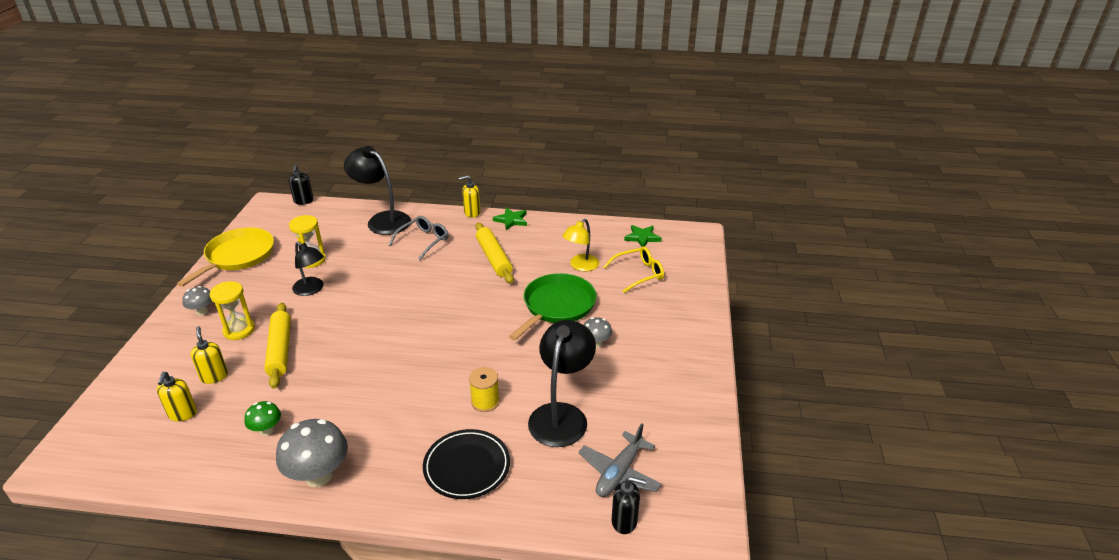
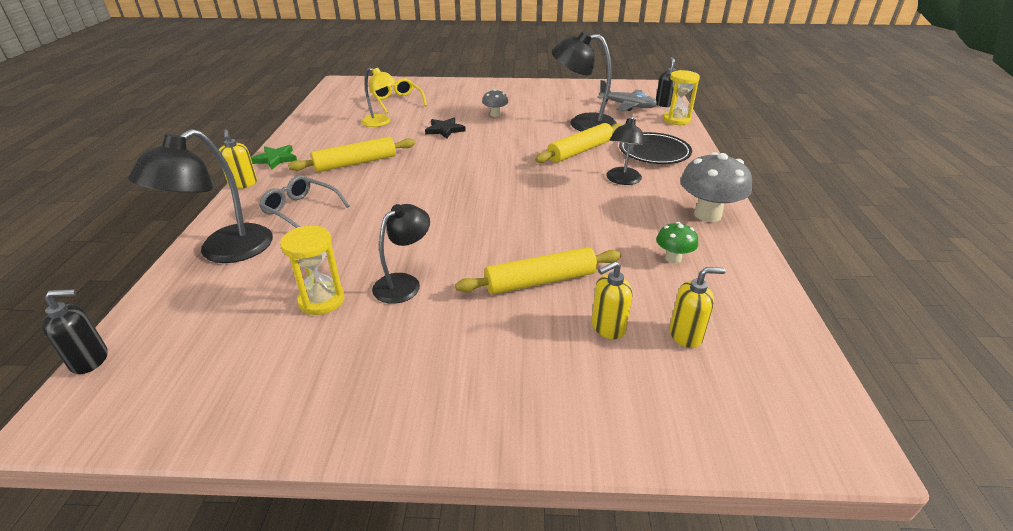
camera: 95 degrees left, 0 degrees up
yellow pan [177,227,274,287] -> none
grey mushroom [182,286,212,316] -> none
yellow hourglass [209,281,255,340] -> yellow hourglass moved to [663,70,700,125]
yellow spool [469,367,500,412] -> yellow rolling pin [535,123,622,163]
green pan [509,273,596,341] -> black star [425,118,466,139]
green star [624,225,662,247] -> none
none -> black lamp [606,116,645,185]

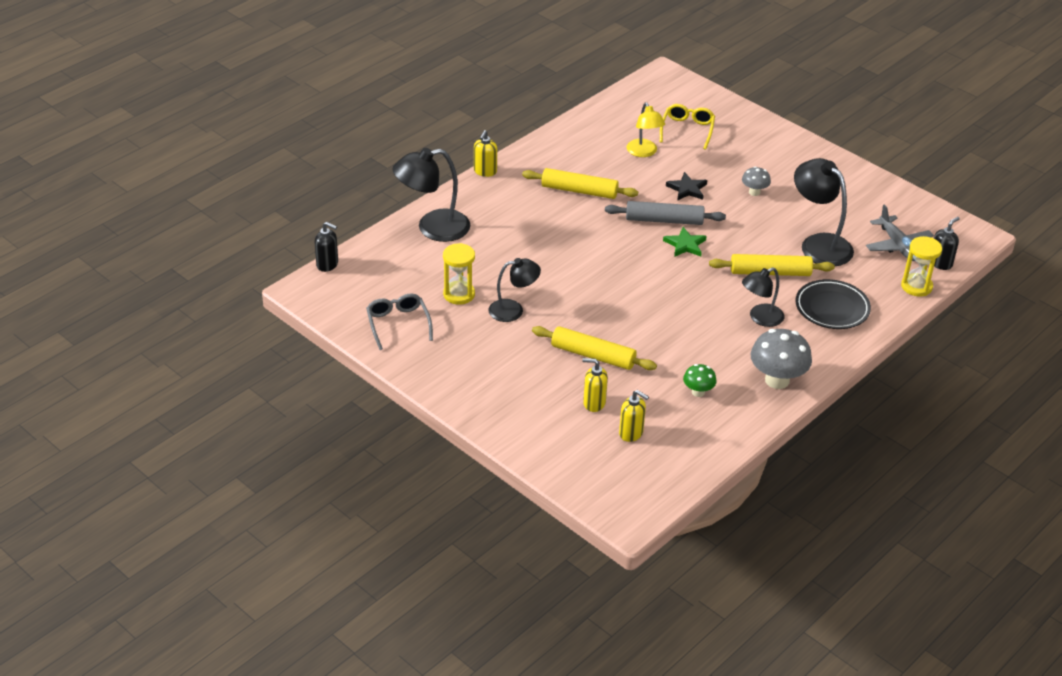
camera: 40 degrees right, 5 degrees up
green star [251,145,297,170] -> green star moved to [663,227,707,257]
grey glasses [259,175,349,228] -> grey glasses moved to [366,294,433,350]
none -> grey rolling pin [605,201,726,225]

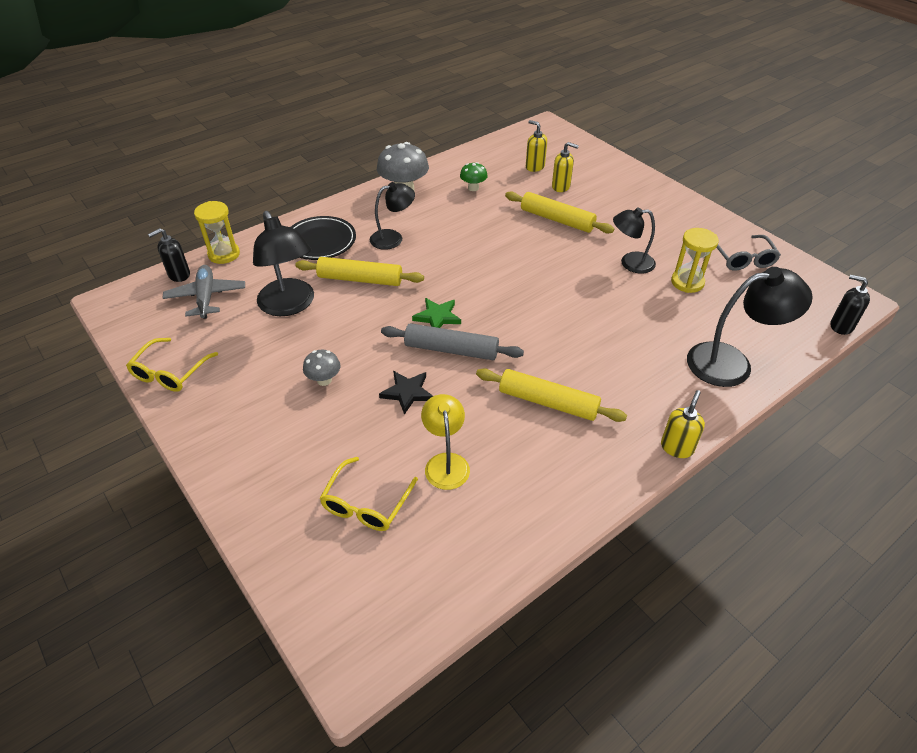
camera: 170 degrees left, 5 degrees up
none -> yellow glasses [126,338,218,392]

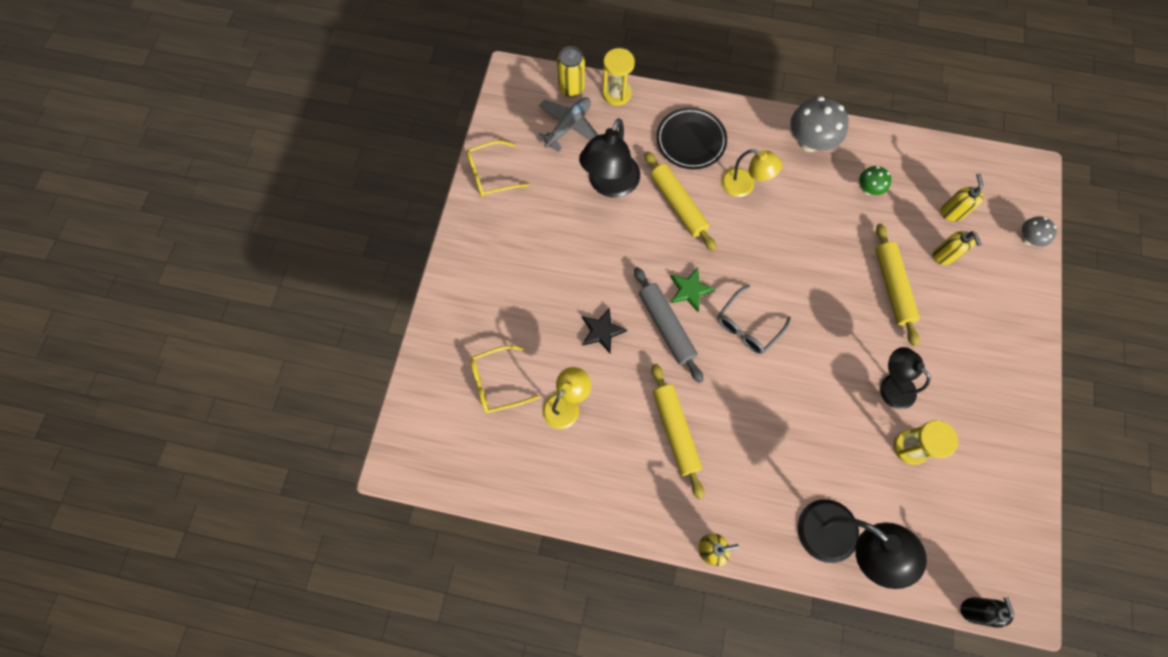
camera: 50 degrees right, 25 degrees up
black soap dispenser [148,228,190,282] -> yellow can [557,46,585,97]
grey mushroom [303,350,341,386] -> grey mushroom moved to [1021,216,1057,247]
black lamp [370,182,415,250] -> yellow lamp [721,149,782,197]
grey glasses [716,235,781,271] -> grey glasses moved to [717,285,791,354]

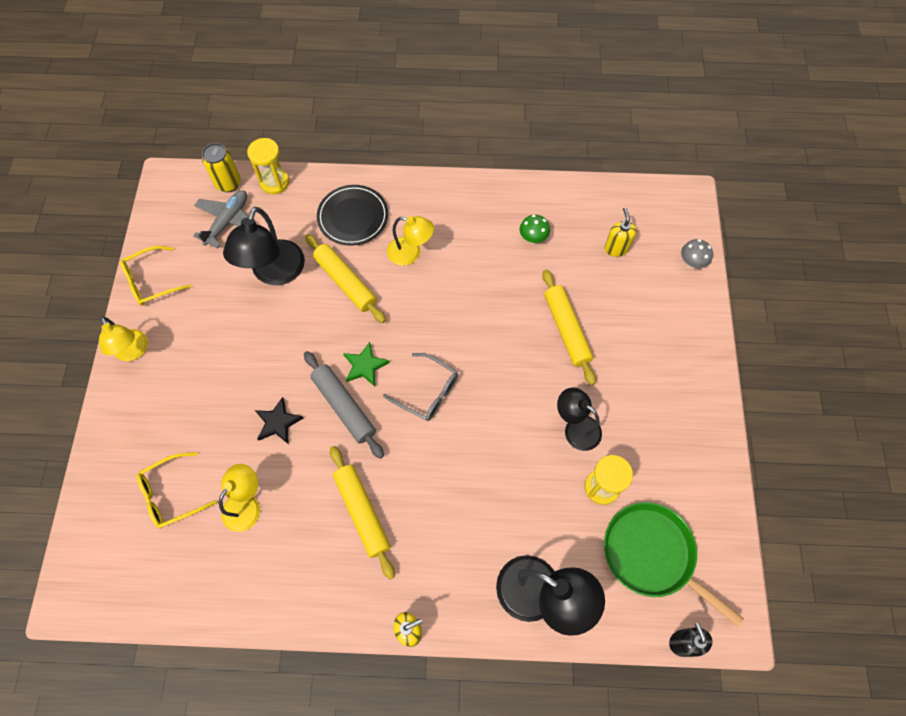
camera: 10 degrees left, 5 degrees down
grey glasses [717,285,791,354] -> grey glasses turned 90 degrees counterclockwise [383,353,458,421]
grey mushroom [790,96,849,152] -> none
yellow soap dispenser [933,231,982,265] -> none
none -> yellow lamp [99,317,148,361]
none -> green pan [604,502,744,627]

